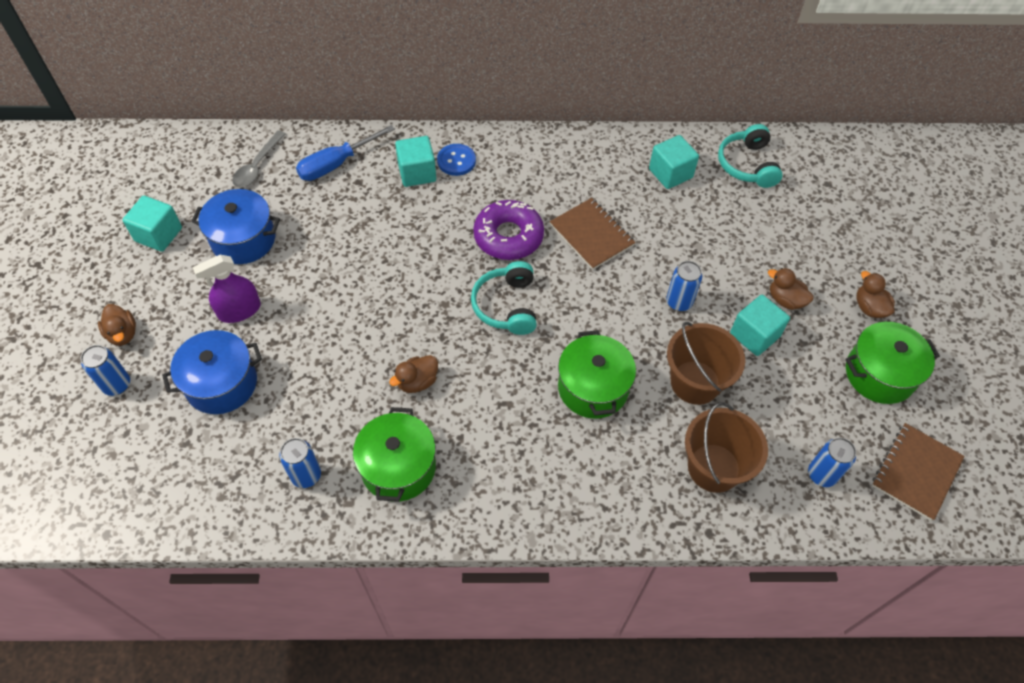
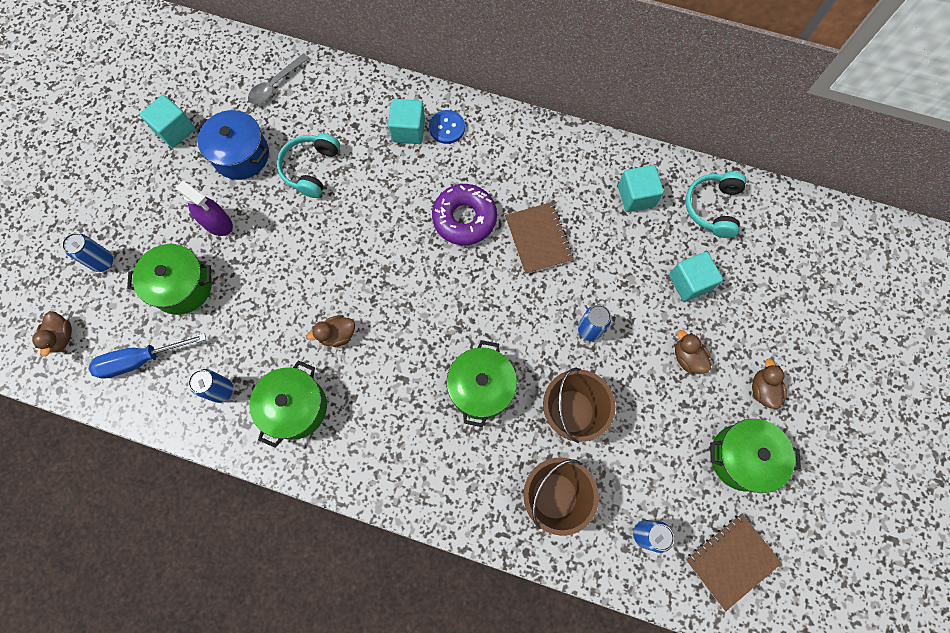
camera: 20 degrees right, 15 degrees up
brown duck [98,304,136,346] -> brown duck moved to [32,311,72,357]
blue pot [162,330,262,414] -> green pot [127,244,212,315]
purple spray bottle [192,255,261,323] -> purple spray bottle turned 135 degrees counterclockwise [176,181,233,236]
blue screwdriver [296,125,395,181] -> blue screwdriver moved to [89,333,206,379]
turquoise headphones [471,261,537,335] -> turquoise headphones moved to [277,133,340,198]
turquoise cube [730,295,790,356] -> turquoise cube moved to [669,252,723,302]

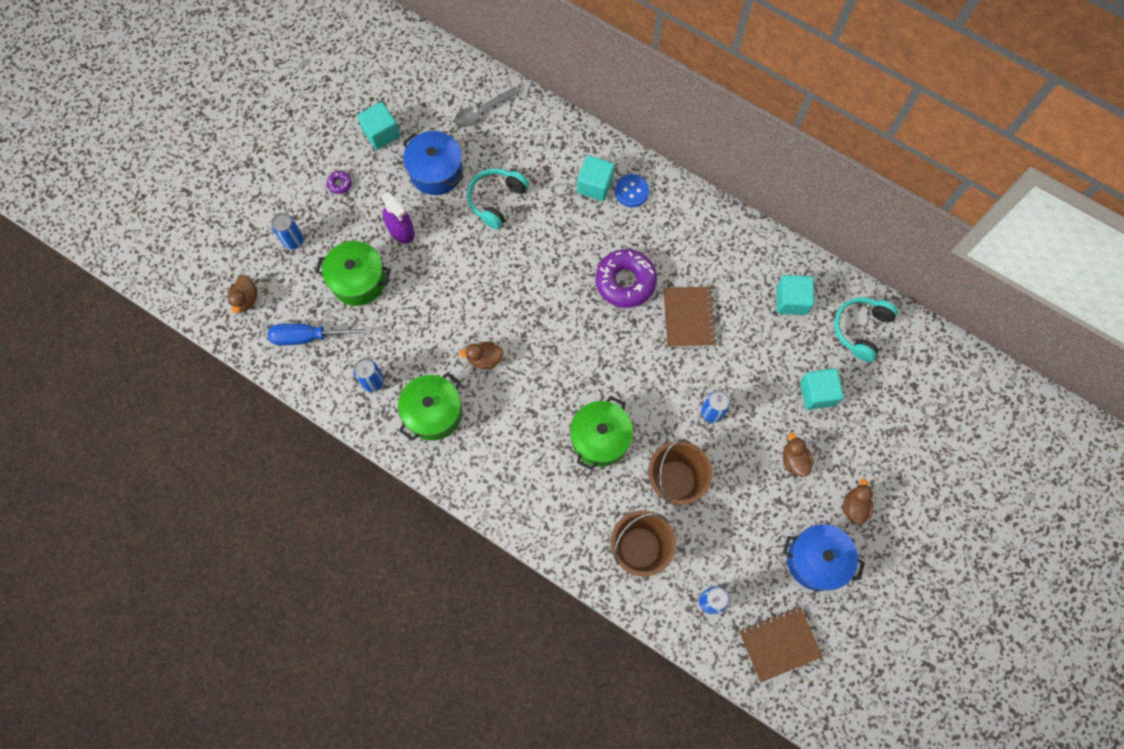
camera: 15 degrees right, 0 degrees up
green pot [710,419,801,493] -> blue pot [783,524,865,591]
none -> purple donut [327,171,352,194]

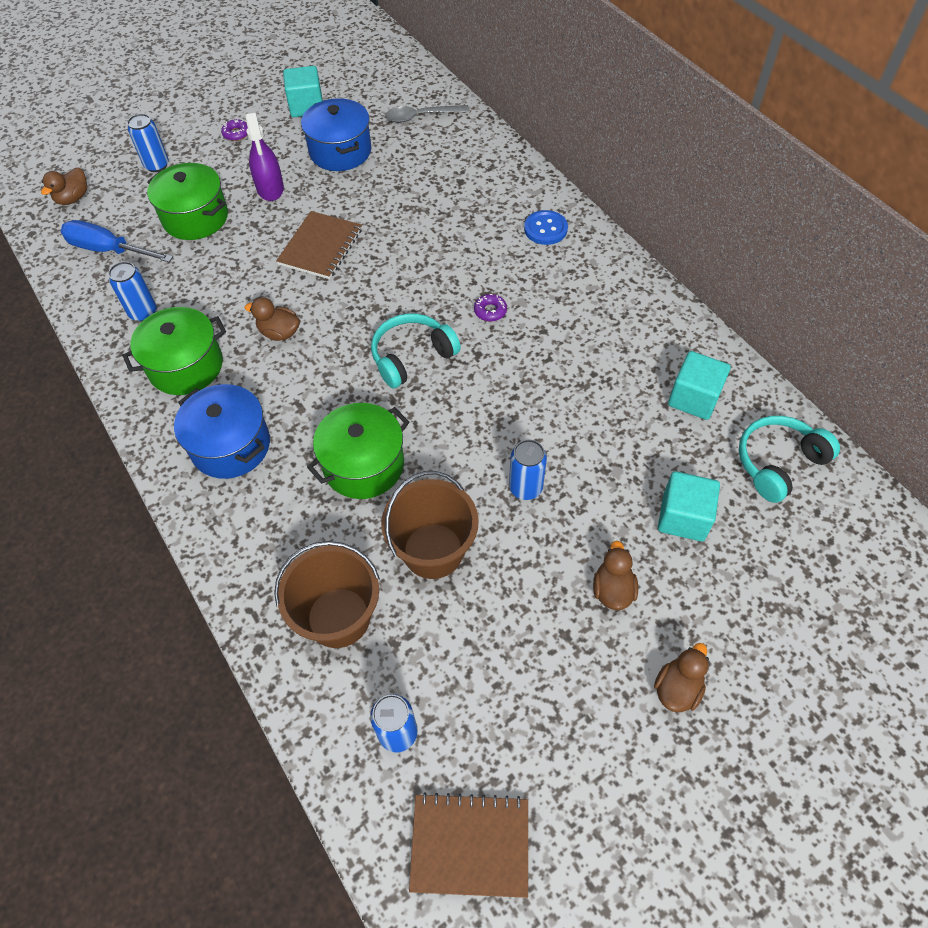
camera: 25 degrees right, 15 degrees down
turquoise headphones [467,168,529,229] -> turquoise headphones moved to [371,313,461,389]
turquoise cube [577,155,615,201] -> none
purple donut [596,249,657,308] -> purple donut [474,294,507,321], size x0.42
brown notebook [663,286,717,347] -> brown notebook moved to [276,211,362,279]
blue pot [783,524,865,591] -> blue pot moved to [174,384,270,479]

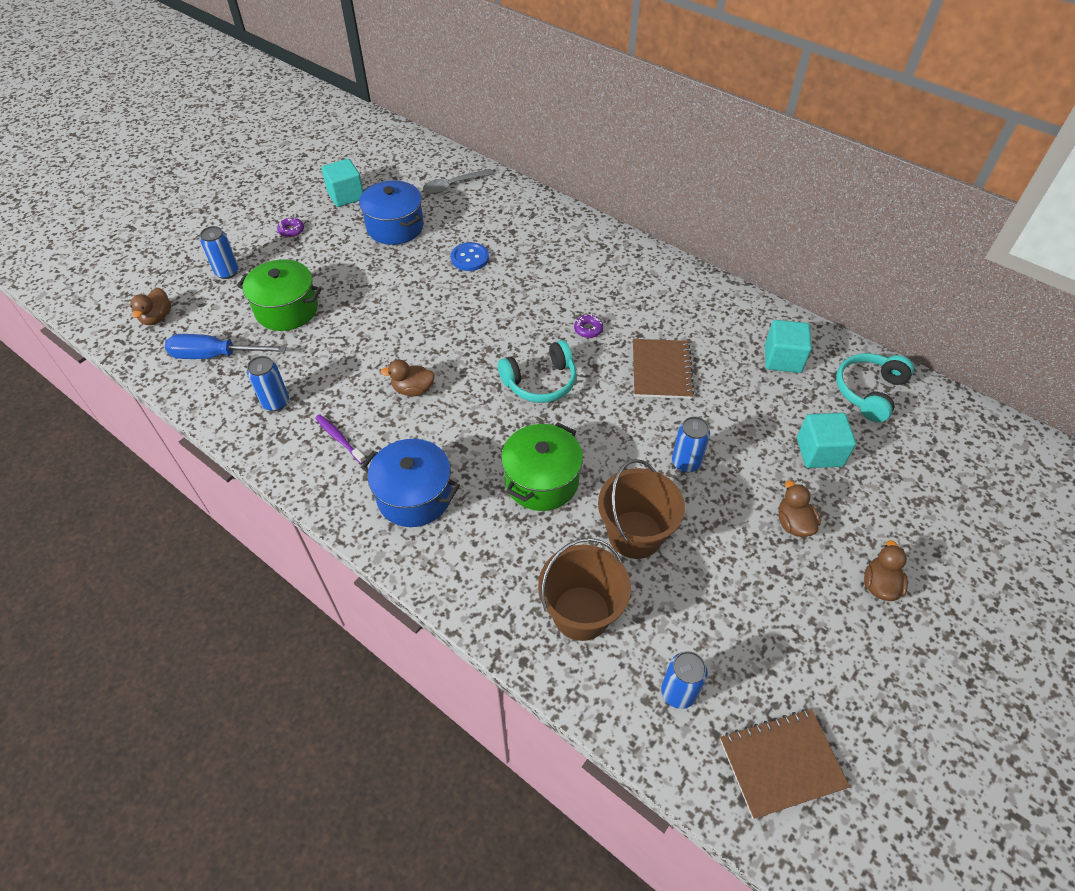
camera: 20 degrees left, 5 degrees down
green pot [122,307,226,395] -> purple toothbrush [315,414,366,464]
purple spray bottle [245,113,284,201] -> none
brown notebook [276,211,362,279] -> brown notebook moved to [633,339,695,399]
turquoise headphones [371,313,461,389] -> turquoise headphones turned 150 degrees counterclockwise [498,340,576,403]
blue button [524,210,568,245] -> blue button moved to [451,242,489,271]

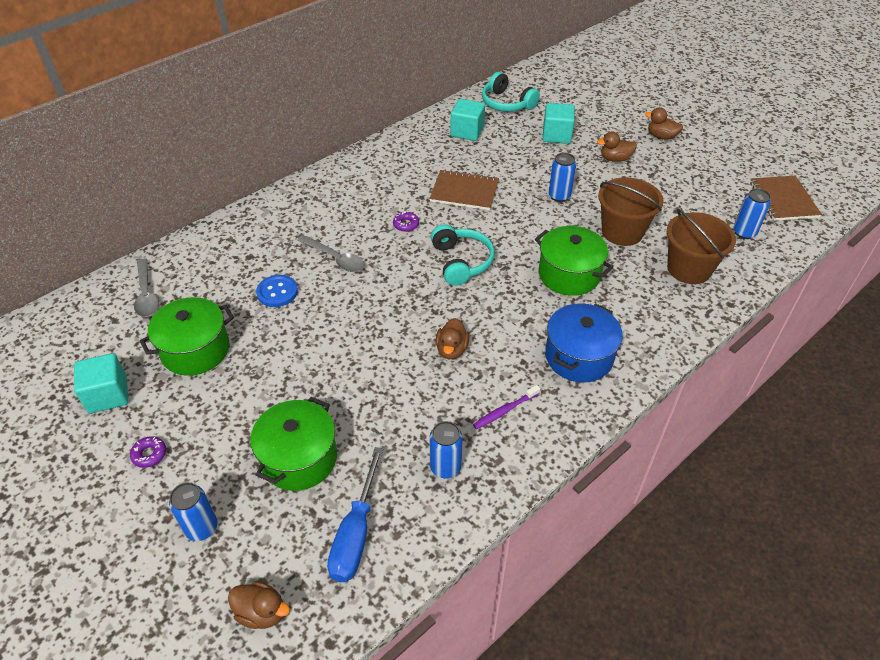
camera: 80 degrees left, 5 degrees down
blue pot [359,180,424,245] -> green pot [140,297,234,376]
none -> grey spoon [297,235,364,272]

